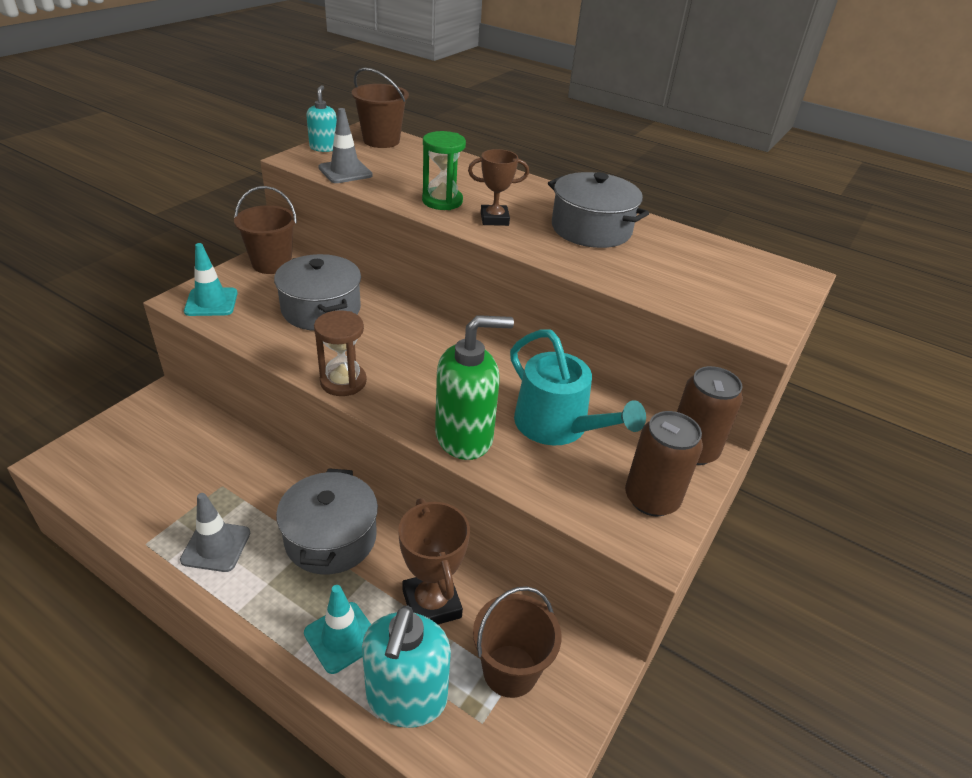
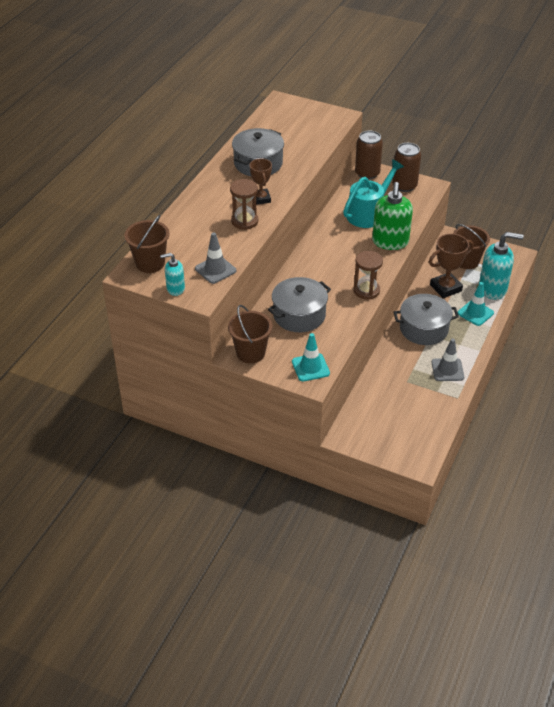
camera: 95 degrees left, 5 degrees up
green hourglass [422,131,466,210] -> brown hourglass [230,179,258,230]
green soap dispenser [435,315,514,460] -> green soap dispenser turned 150 degrees counterclockwise [372,182,413,250]

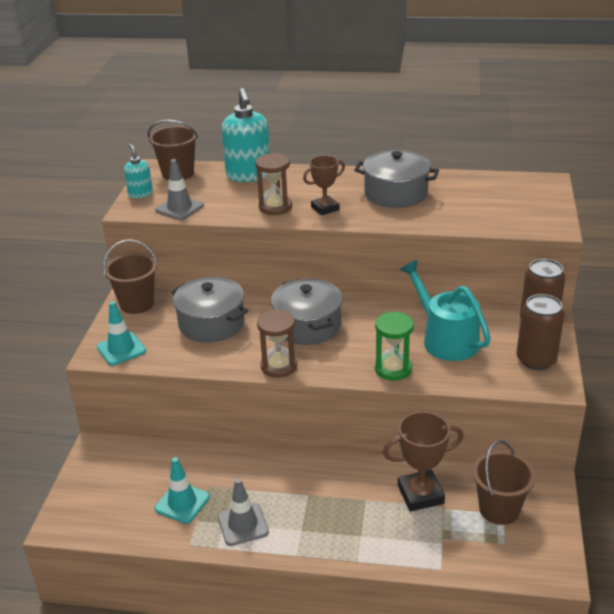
camera: 75 degrees right, 10 degrees down
turquoise watering can [343,159,404,228] -> turquoise watering can turned 150 degrees counterclockwise [400,260,491,361]
green soap dispenser [372,182,413,250] -> green hourglass [375,312,414,381]
grey pot [393,294,459,345] -> grey pot moved to [271,279,343,345]
brown trophy [429,234,474,298] -> brown trophy turned 60 degrees counterclockwise [382,411,464,511]
turquoise traffic cone [458,282,494,326] -> turquoise traffic cone moved to [155,457,210,524]
turquoise soap dispenser [479,232,524,300] -> turquoise soap dispenser moved to [222,88,270,182]

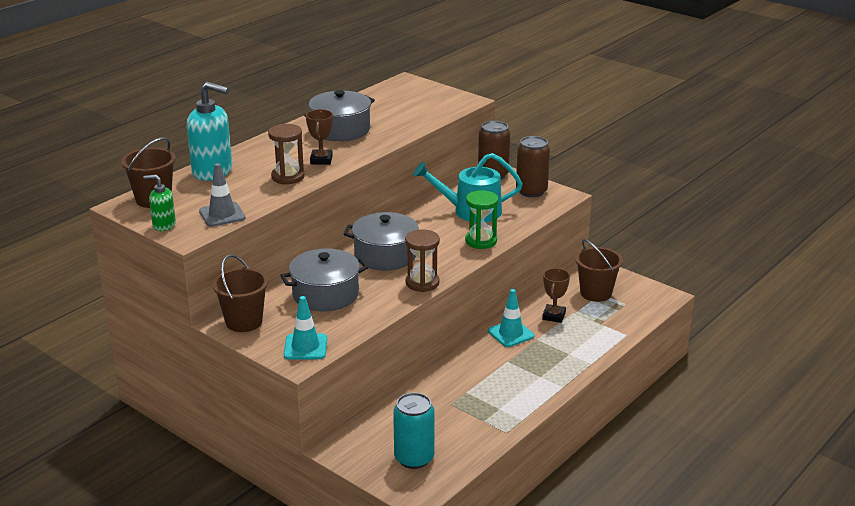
camera: 60 degrees left, 5 degrees down
turquoise soap dispenser [124,144,153,199] -> green soap dispenser [143,175,176,231]
turquoise traffic cone [155,457,210,524] -> turquoise traffic cone moved to [488,289,534,347]
grey traffic cone [218,478,269,546] -> none
brown trophy [382,411,464,511] -> brown trophy [542,268,570,323], size x0.65
none -> turquoise can [393,393,435,469]

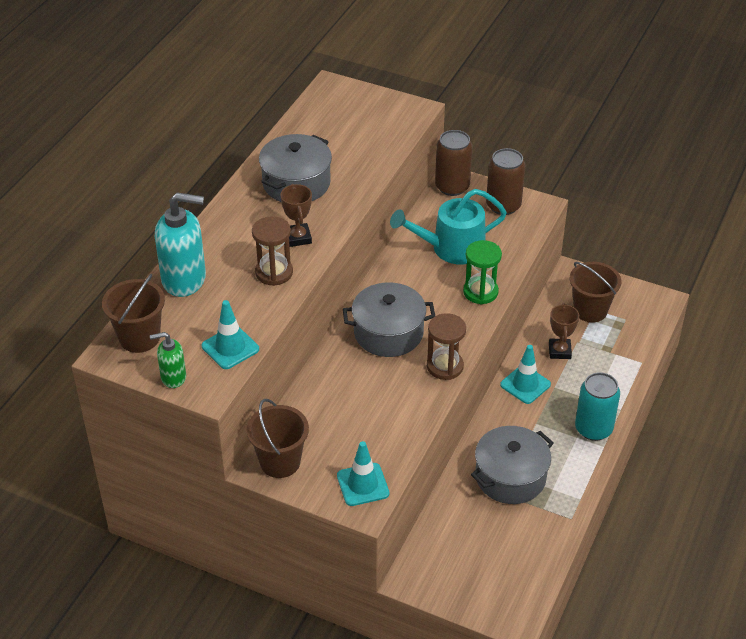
camera: 15 degrees left, 15 degrees up
grey traffic cone [199,163,246,227] -> turquoise traffic cone [202,300,259,369]
grey pot [280,248,368,312] -> grey pot moved to [471,426,554,504]
turquoise can [393,393,435,469] -> turquoise can moved to [575,372,620,441]

